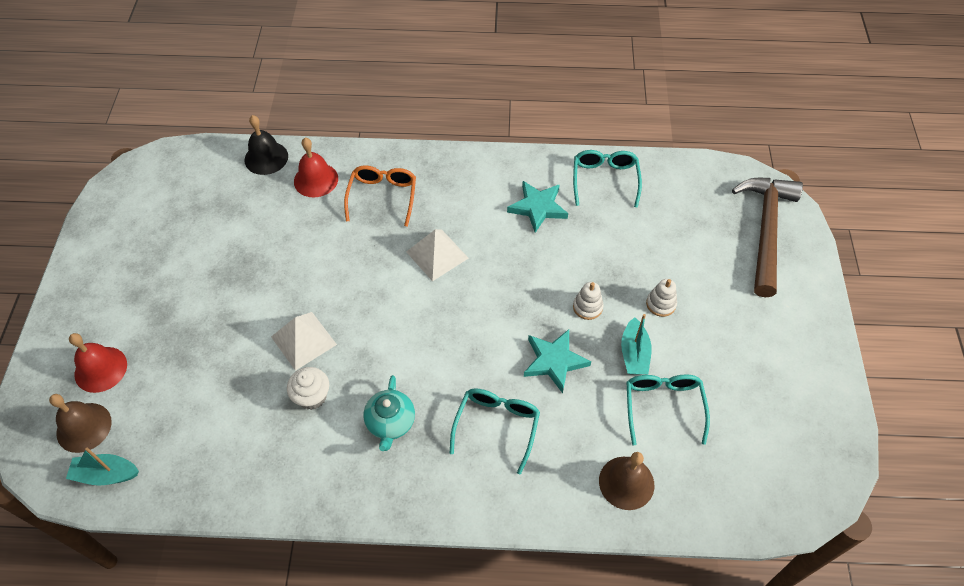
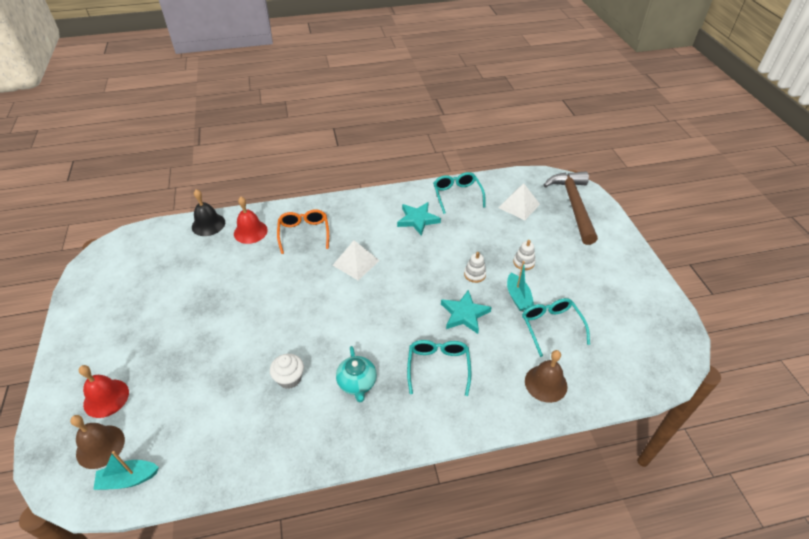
camera: 15 degrees left, 10 degrees down
white pyramid [271,312,337,371] -> white pyramid moved to [499,183,540,220]

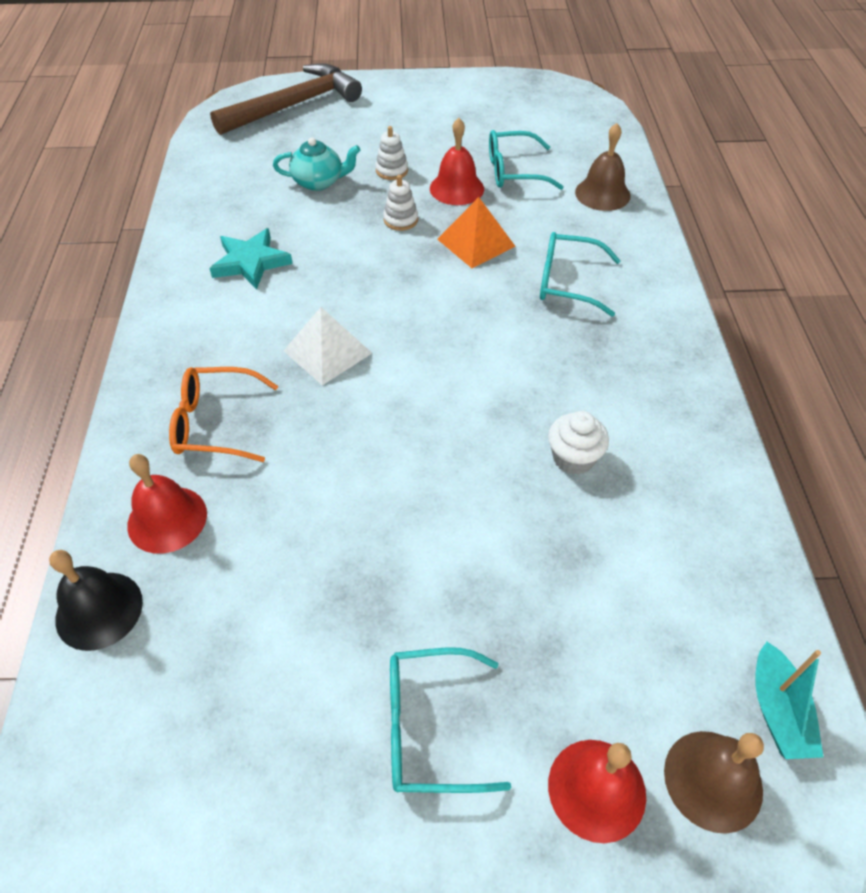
camera: 80 degrees left, 5 degrees up
turquoise teapot [336,346,377,402] -> turquoise teapot moved to [273,137,360,191]
turquoise glasses [433,172,486,214] -> turquoise glasses moved to [390,648,511,793]
turquoise star [441,290,492,334] -> orange pyramid [437,197,516,268]
white pyramid [499,183,540,220] -> none
turquoise boat [507,261,534,311] -> red bell [430,118,484,205]
brown hammer [544,171,598,245] -> brown hammer turned 135 degrees clockwise [210,63,362,135]

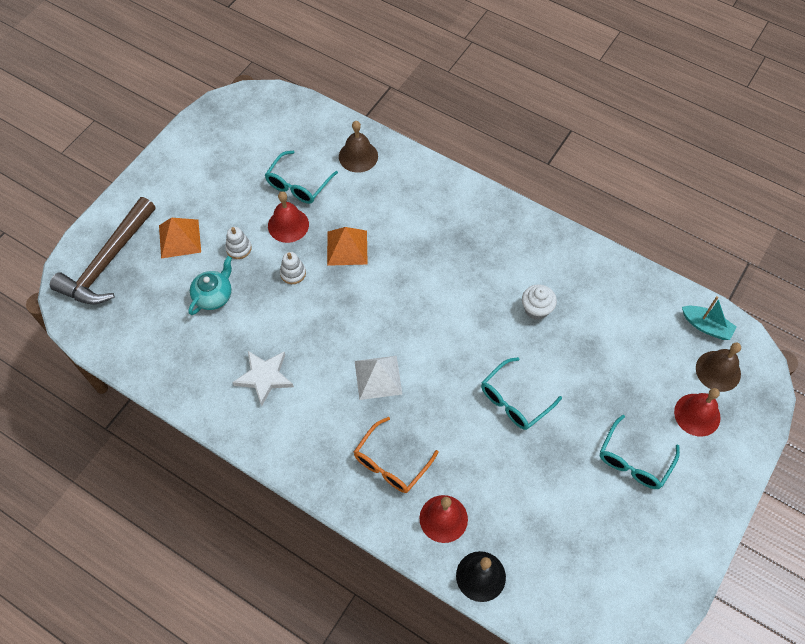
camera: 55 degrees left, 10 degrees up
turquoise star [209,228,293,290] -> white star [232,351,294,406]
brown hammer [210,63,362,135] -> brown hammer turned 150 degrees counterclockwise [50,197,156,304]
turquoise glasses [540,232,621,317] -> turquoise glasses moved to [481,357,562,430]
none -> orange pyramid [159,218,201,258]

